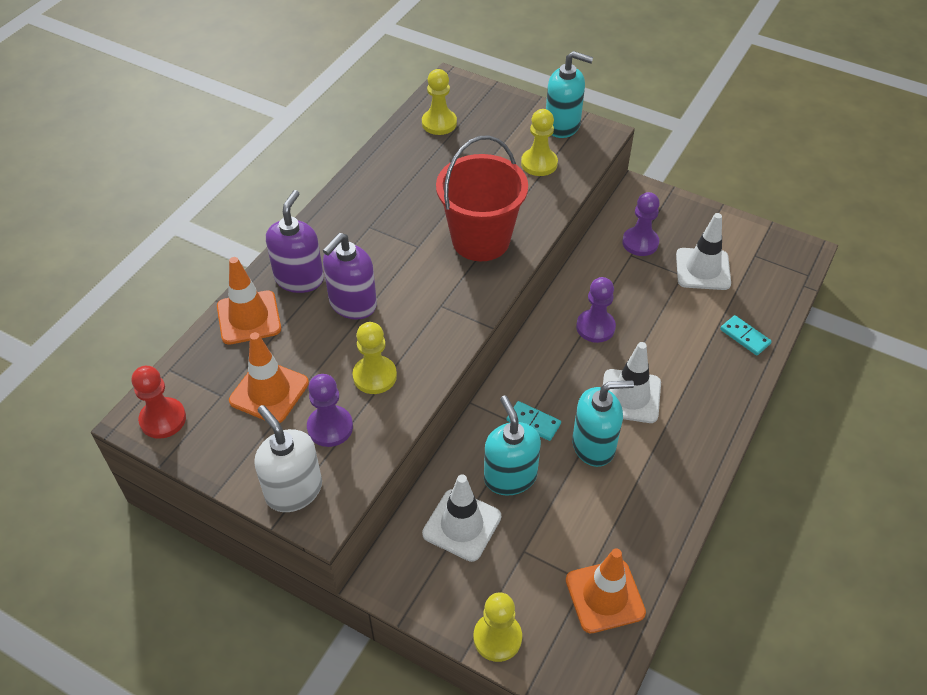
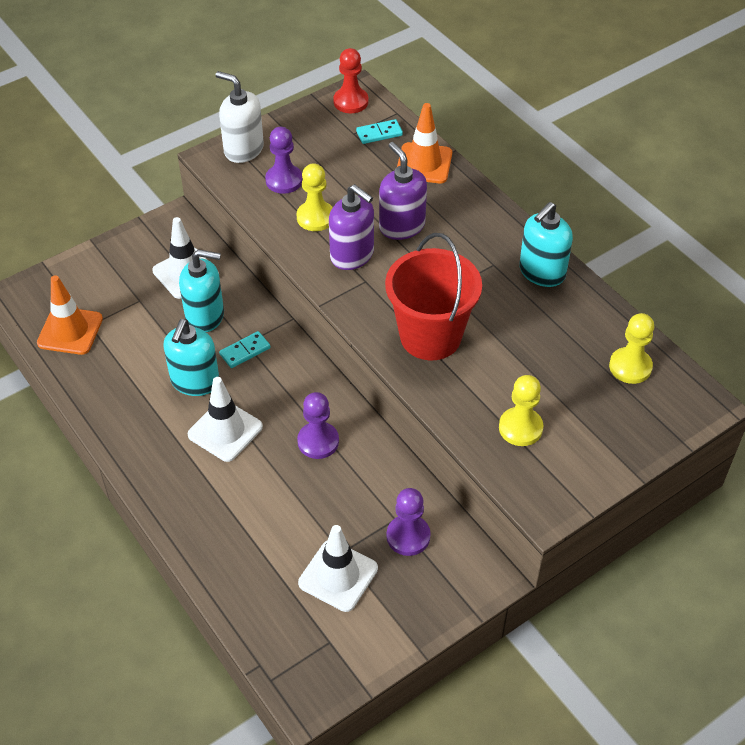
camera: 115 degrees right, 0 degrees up
orange traffic cone [229,332,309,423] -> none
white soap dispenser [254,405,322,512] -> white soap dispenser turned 135 degrees counterclockwise [216,71,264,163]
purple soap dispenser [266,190,324,293] -> purple soap dispenser moved to [329,184,374,270]
yellow pawn [473,592,522,662] -> none
turquoise soap dispenser [546,51,593,138] -> turquoise soap dispenser moved to [519,202,573,287]
turquoise domino [720,315,772,355] -> turquoise domino moved to [356,119,403,144]

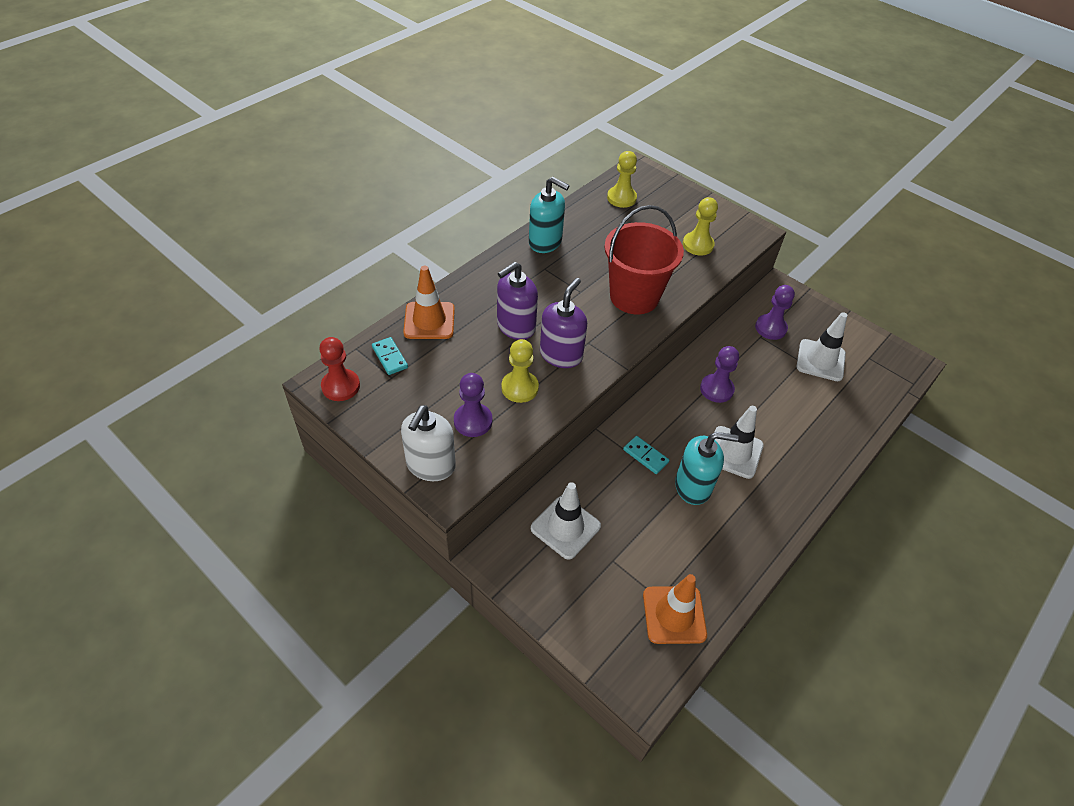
camera: 105 degrees left, 0 degrees up
turquoise soap dispenser [179,249,224,332] -> none

